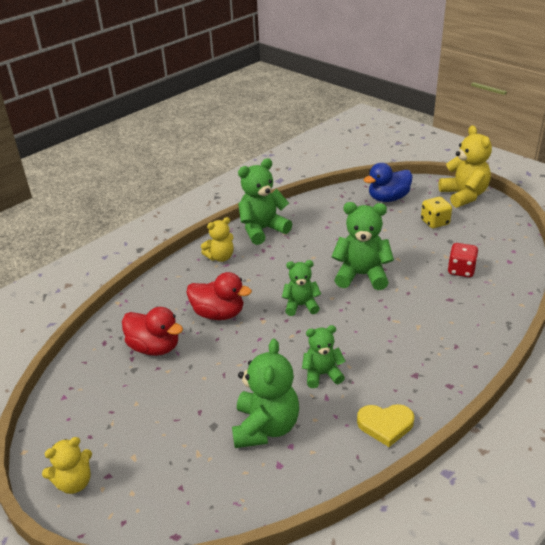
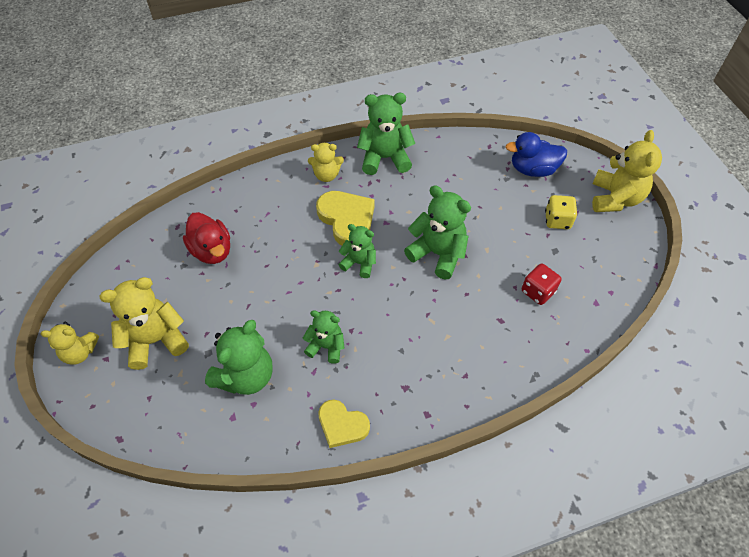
camera: 25 degrees right, 20 degrees up
red duck [186,272,252,320] -> none
none -> yellow teddy bear [99,277,189,370]
none -> yellow heart [316,191,375,246]

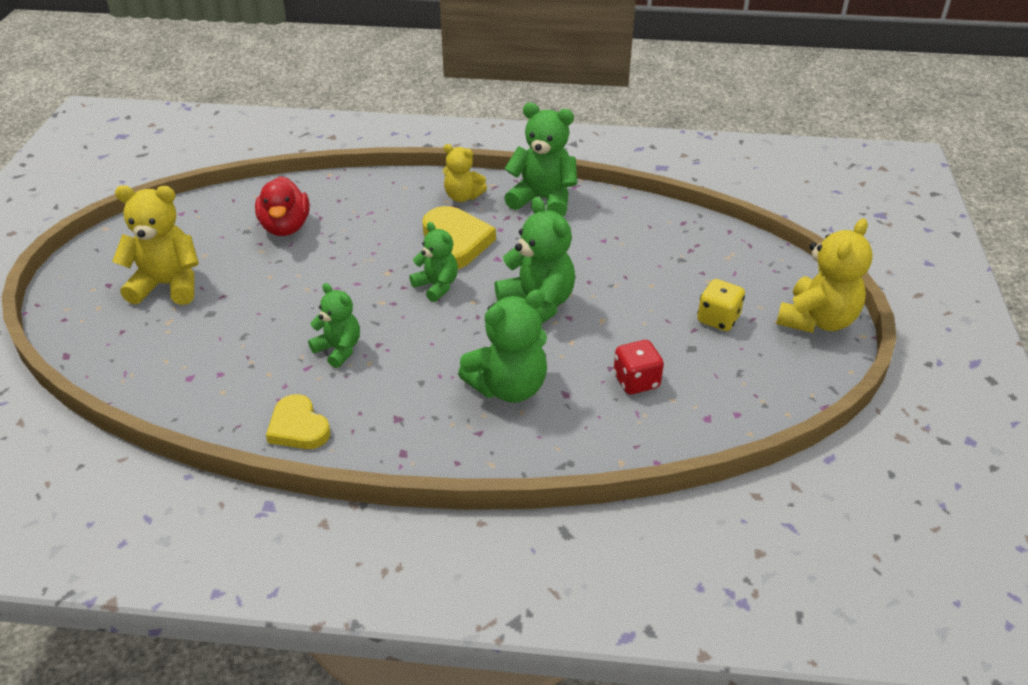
camera: 25 degrees right, 15 degrees down
yellow teddy bear [41,322,99,365] -> none
green teddy bear [205,320,273,395] -> green teddy bear moved to [458,289,547,403]
blue duck [505,132,567,177] -> none

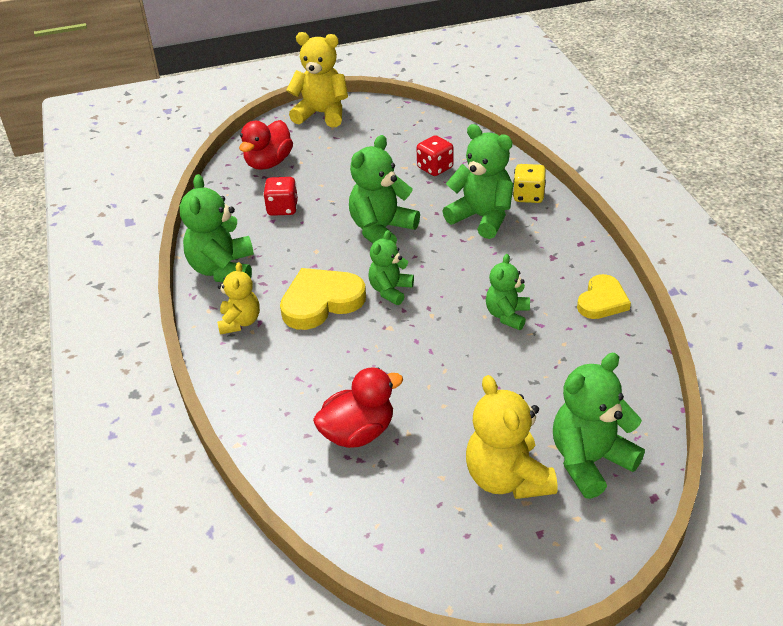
camera: 110 degrees left, 0 degrees up
yellow dice [697,279,745,331] -> yellow dice moved to [513,164,546,203]
none -> red duck [239,120,293,170]
none -> red dice [263,177,298,216]
none -> green teddy bear [553,353,645,499]

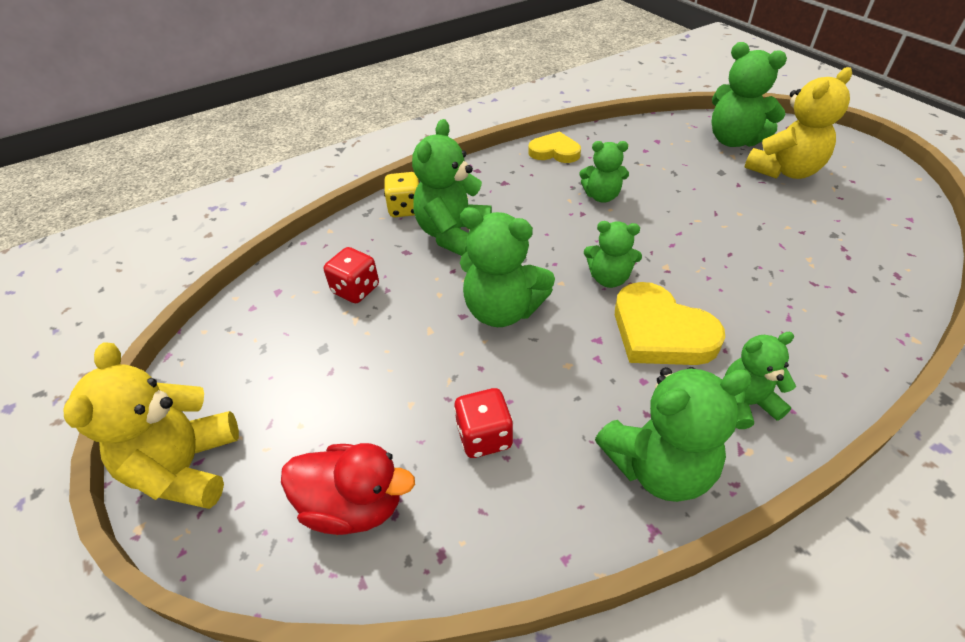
camera: 105 degrees left, 5 degrees up
yellow teddy bear [217,262,260,335] -> green teddy bear [725,332,796,429]
red duck [313,367,403,448] -> none

